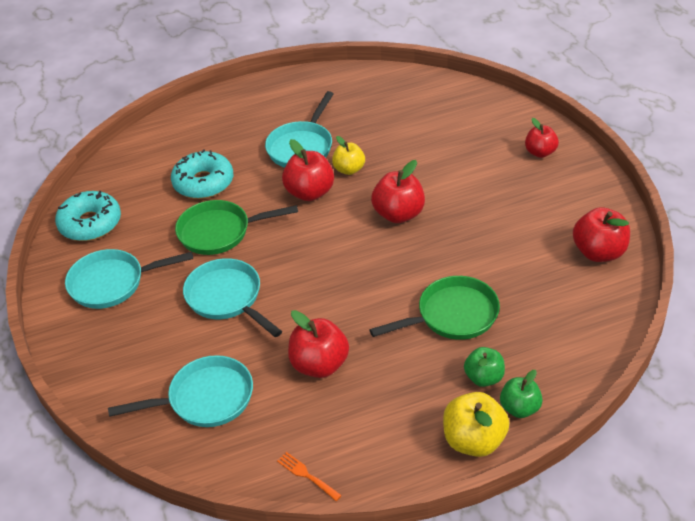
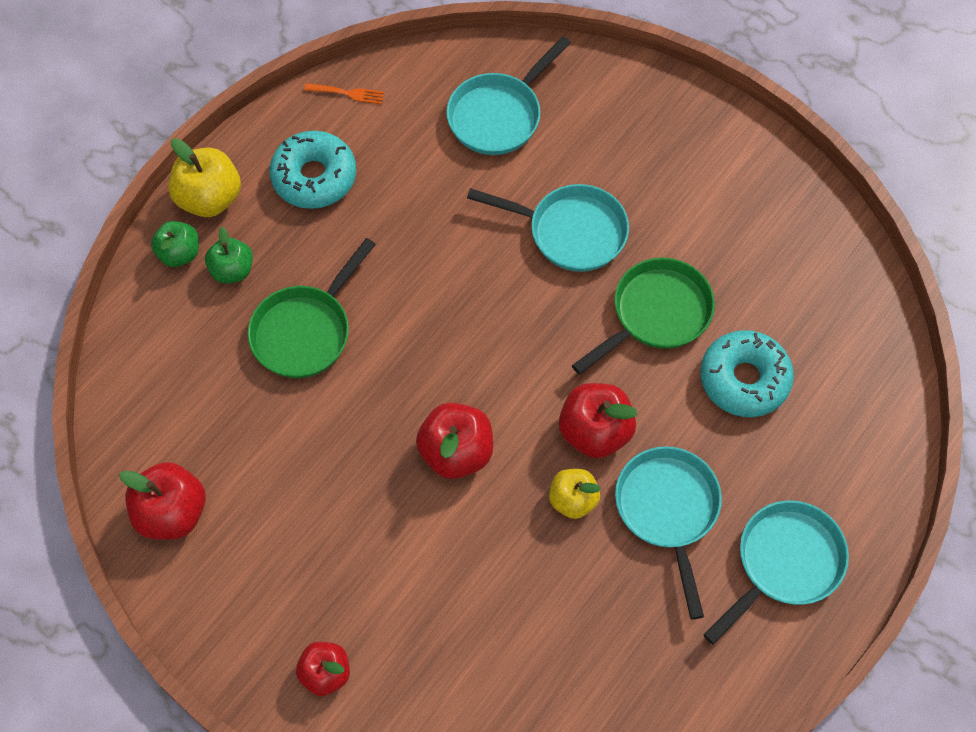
camera: 145 degrees right, 20 degrees up
turquoise donut [55,191,121,241] -> turquoise donut moved to [269,131,356,209]
turquoise pan [65,249,193,309] -> turquoise pan moved to [703,501,849,645]
red apple [288,310,349,378] -> none

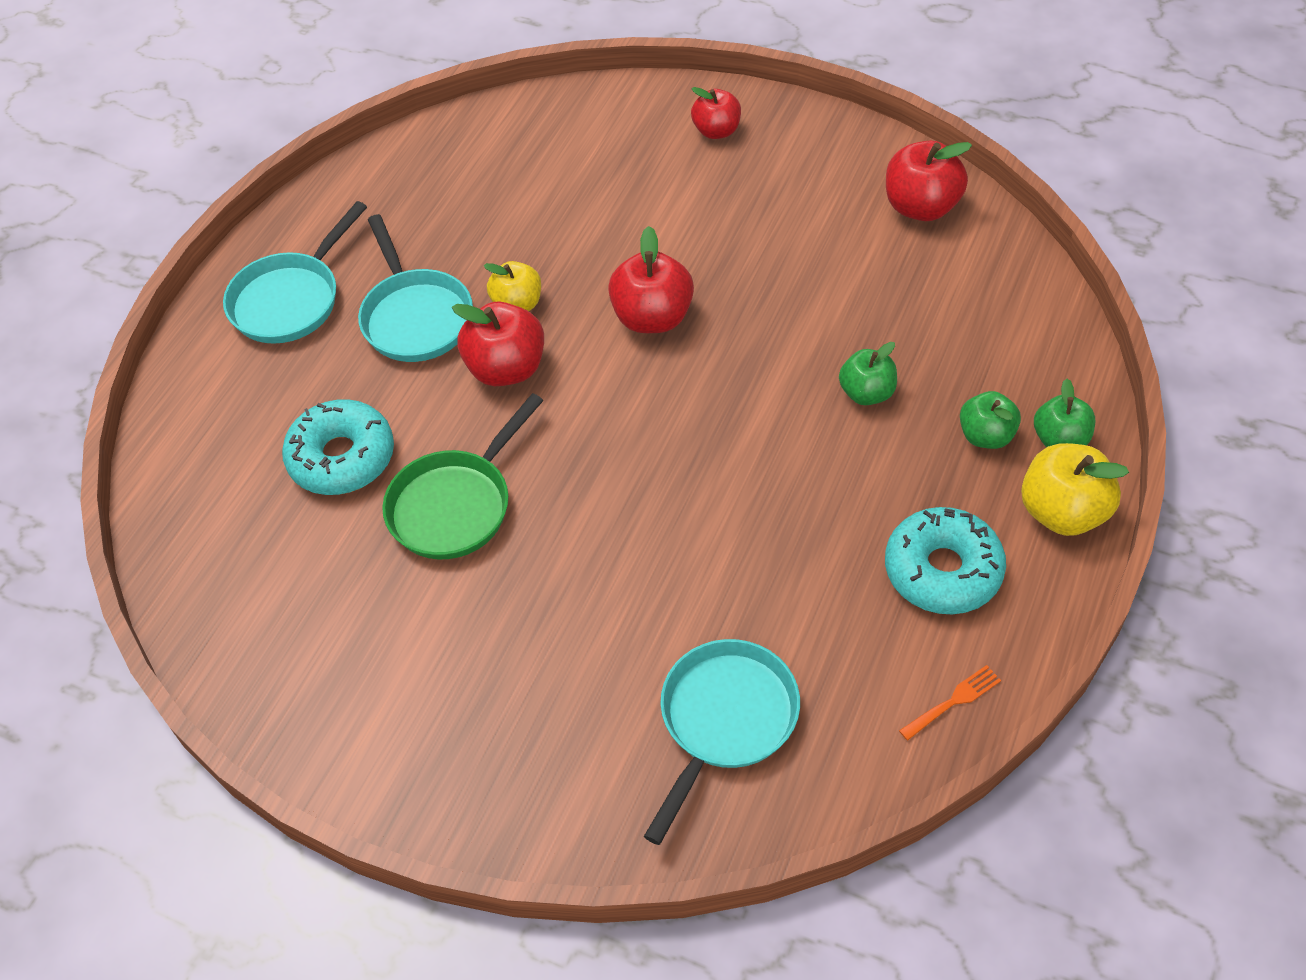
camera: 170 degrees right, 10 degrees down
green pan [248,238,376,378] -> green apple [839,342,897,405]
orange fork [304,83,384,104] -> orange fork turned 150 degrees clockwise [899,665,1001,741]
turquoise pan [467,184,629,272] -> none

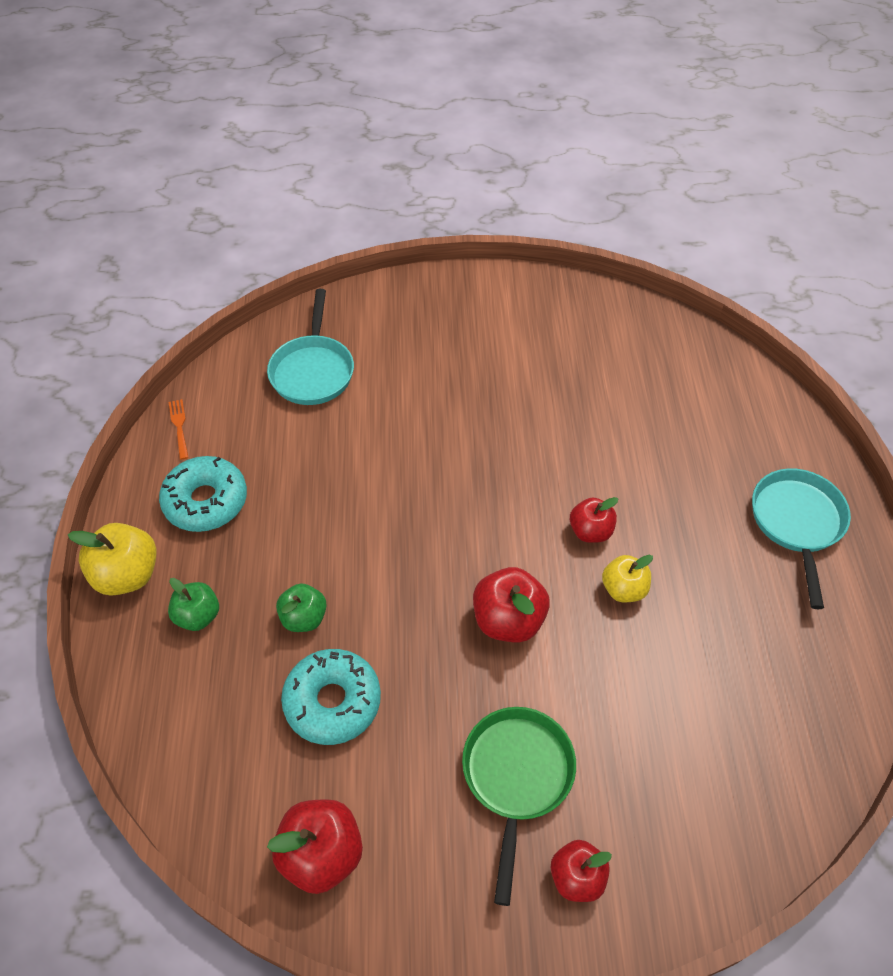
camera: 150 degrees right, 0 degrees up
turquoise donut [282,399,394,495] -> turquoise donut moved to [281,649,381,745]
turquoise pan [358,214,473,362] -> none
green pan [382,393,544,559] -> green pan moved to [462,707,576,906]
red apple [452,302,544,386] -> red apple [570,497,618,543], size x0.65
orange fork [899,665,1001,741] -> orange fork turned 135 degrees clockwise [169,399,189,460]
green apple [1034,379,1095,447] -> none

